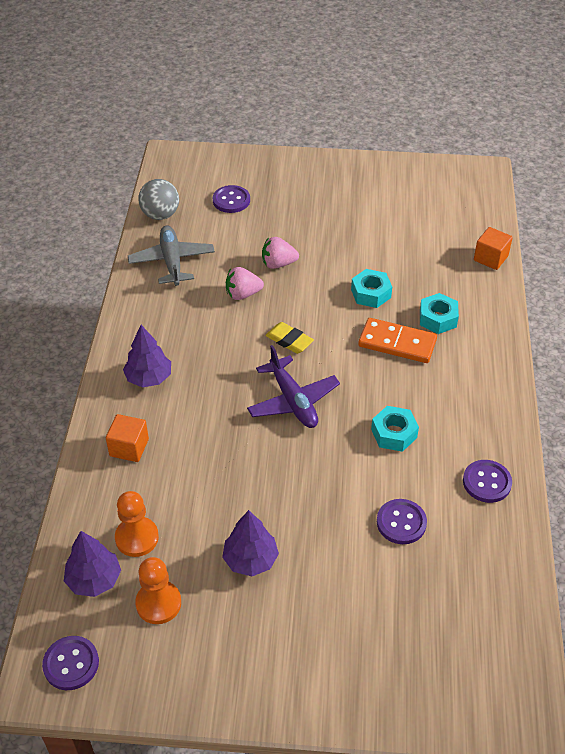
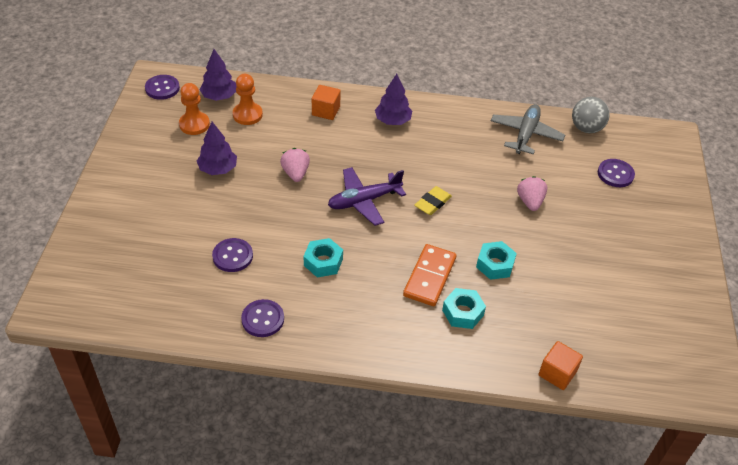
camera: 90 degrees right, 0 degrees up
grey plane [128,225,215,286] -> grey plane turned 60 degrees counterclockwise [491,104,565,155]
pink strawberry [226,267,264,300] -> pink strawberry moved to [280,148,310,182]

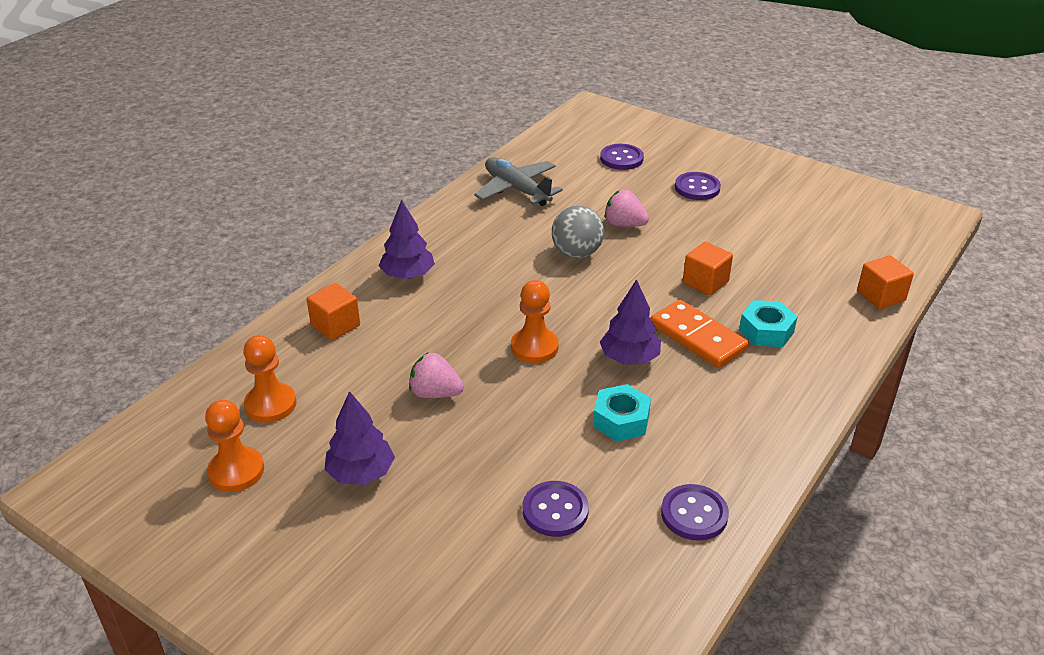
camera: 60 degrees left, 10 degrees down
purple button [145,75,180,100] -> purple button moved to [675,172,721,200]
purple tree [200,49,236,101] -> purple tree moved to [600,279,661,364]
purple plane [328,167,406,226] -> orange pawn [511,280,559,363]
yellow eraser [414,186,452,215] -> none
turquoise nut [476,241,517,280] -> orange cube [683,242,733,296]
grey ball [572,97,610,133] -> grey ball moved to [552,205,604,258]

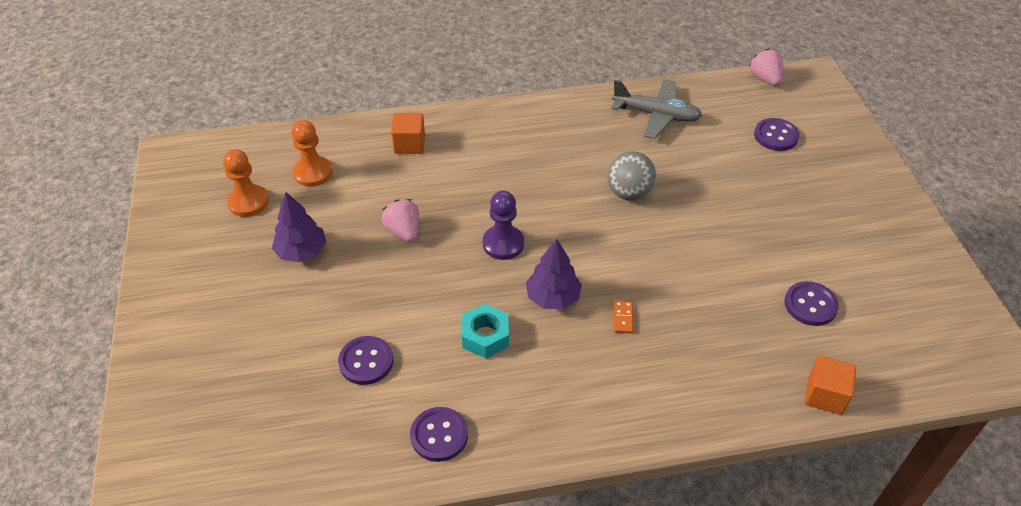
camera: 45 degrees right, 10 degrees up
purple tree [379,199,435,279] -> none
grey plane [474,157,563,206] -> grey plane turned 105 degrees clockwise [612,79,702,139]
orange pawn [511,280,559,363] -> purple pawn [483,191,524,260]
pink strawberry [605,190,649,227] -> pink strawberry moved to [749,48,783,86]
orange domino [651,300,749,368] -> orange domino [614,301,633,333], size x0.43
purple button [675,172,721,200] -> purple button moved to [784,281,839,326]
orange cube [683,242,733,296] -> none
turquoise nut [739,300,797,347] -> none

